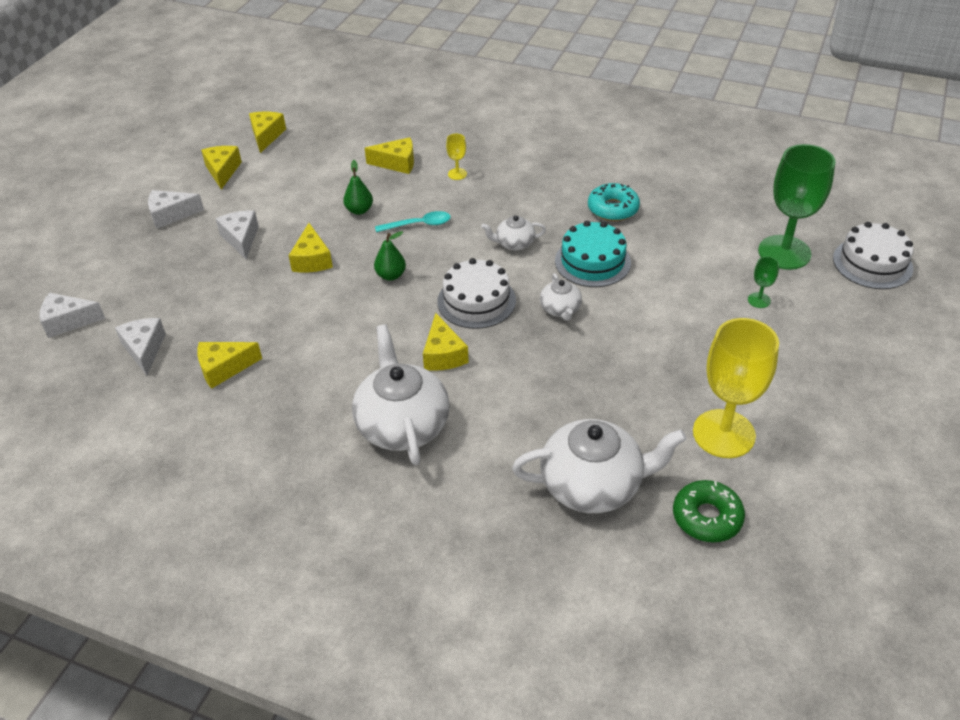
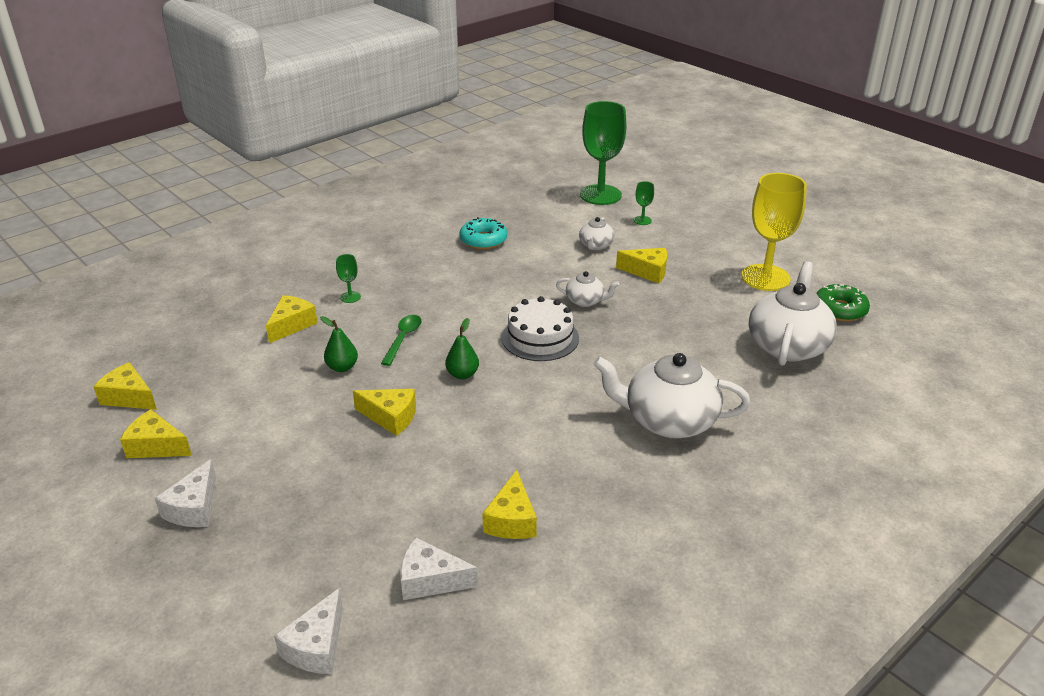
camera: 65 degrees left, 10 degrees down
white cheese [216,210,259,259] -> none
turquoise spoon [375,211,451,232] -> green spoon [381,315,421,366]
yellow cheese [423,313,469,371] -> yellow cheese moved to [616,248,667,284]
yellow goblet [446,134,467,180] -> green goblet [336,254,361,303]
white teapot [481,215,546,251] -> white teapot moved to [579,217,614,250]
turquoise cake [555,221,631,287] -> none
white cake [833,222,913,289] -> none

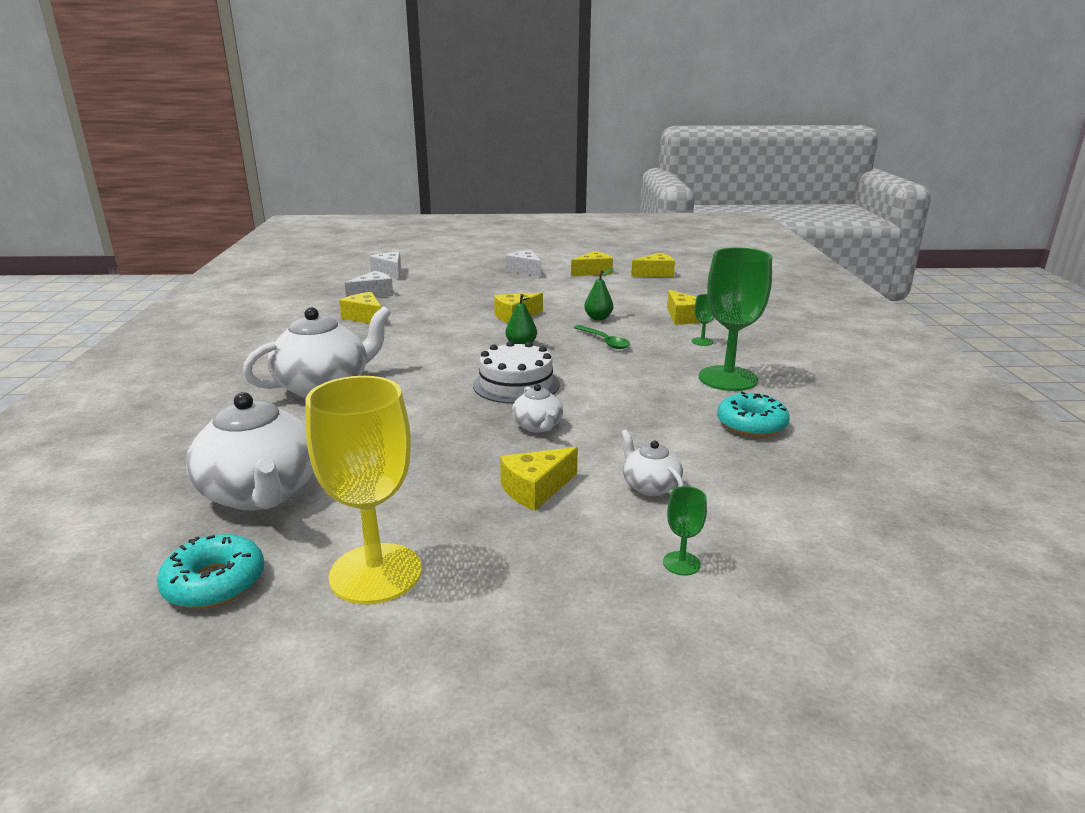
camera: 130 degrees right, 10 degrees down
white teapot [556,271,620,307] -> white teapot turned 75 degrees counterclockwise [512,384,563,433]
green goblet [580,101,627,205] -> green goblet moved to [699,247,772,391]
green donut [816,284,870,322] -> turquoise donut [157,534,264,609]

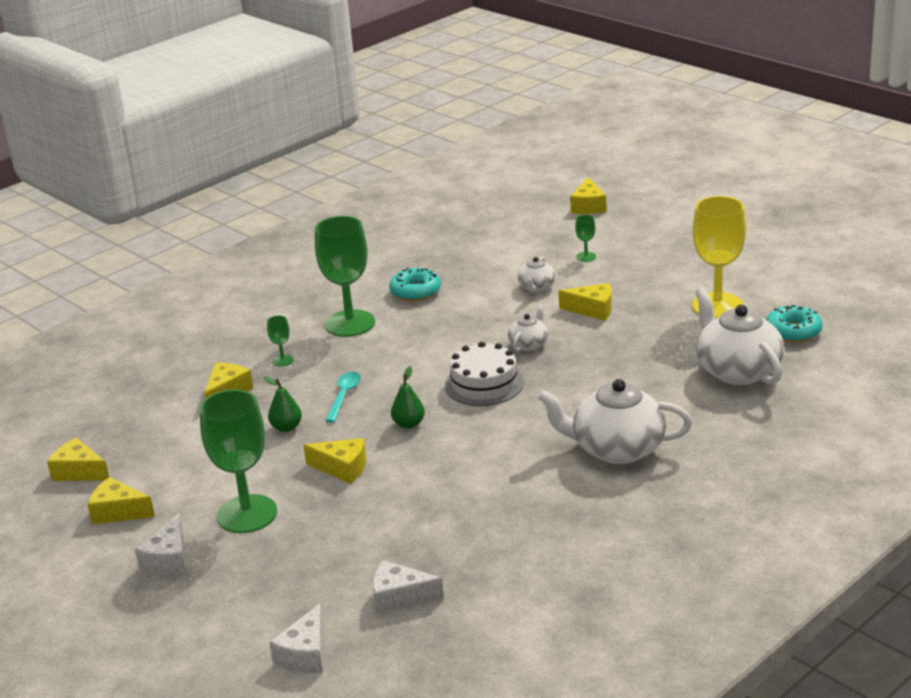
camera: 130 degrees left, 5 degrees up
white teapot [186,392,314,510] -> white teapot turned 45 degrees counterclockwise [695,288,784,385]
yellow cheese [339,292,381,324] -> yellow cheese moved to [570,177,607,214]
green spoon [574,325,630,349] -> turquoise spoon [325,372,361,422]
none -> green goblet [200,389,277,533]

